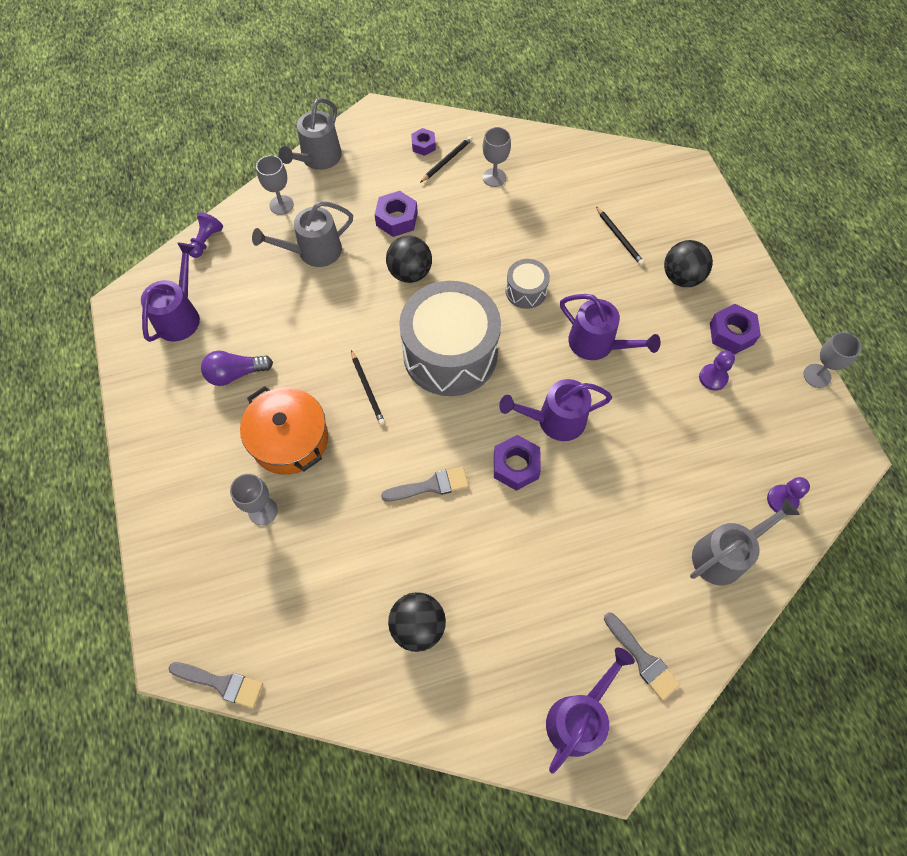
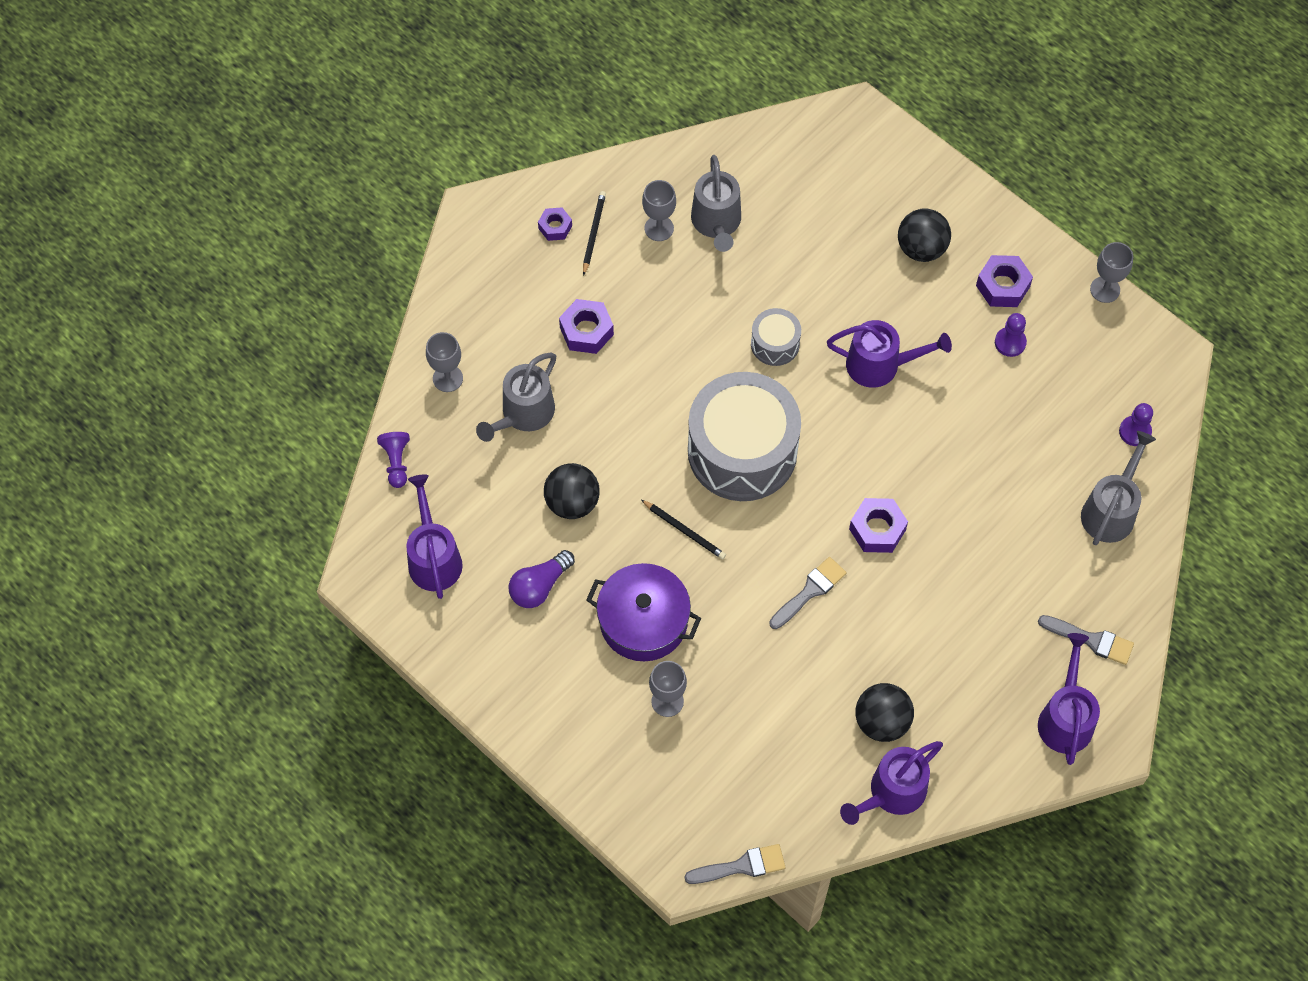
camera: 30 degrees left, 0 degrees up
orange pot [240,386,328,475] -> purple pot [586,563,701,661]
grey watering can [279,98,342,170] -> grey watering can moved to [691,155,741,252]
black ball [386,236,432,283] -> black ball moved to [544,463,600,519]
purple watering can [499,379,612,441] -> purple watering can moved to [840,741,943,825]
black pencil [596,207,644,265] -> none

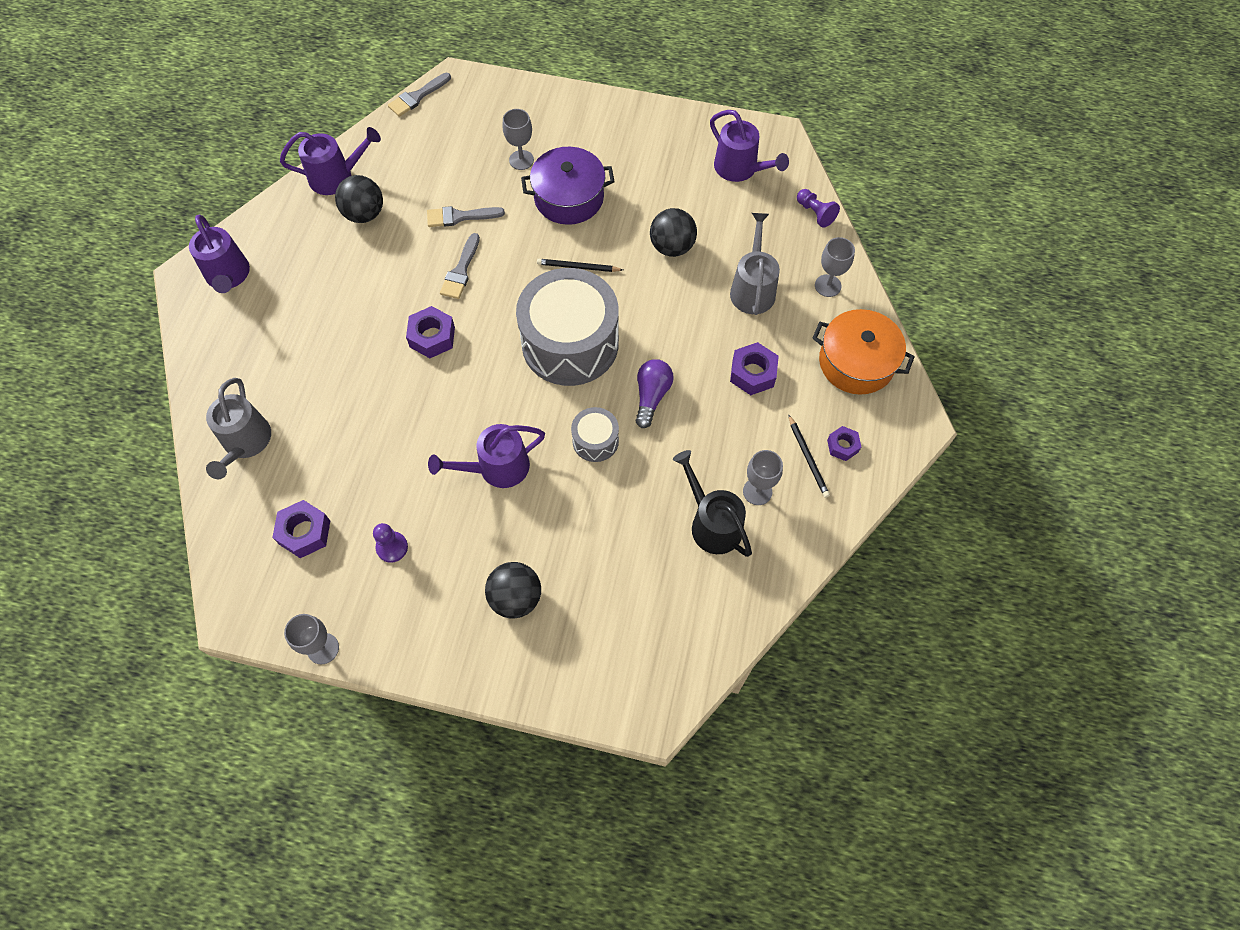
camera: 150 degrees right, 0 degrees up
purple light bulb [508,550,575,608] -> purple light bulb moved to [636,359,674,428]
grey watering can [691,155,741,252] -> black watering can [673,450,752,557]
purple watering can [840,741,943,825] -> purple watering can turned 60 degrees clockwise [280,127,381,195]
purple nut [976,255,1033,307] -> purple nut moved to [272,500,330,558]
grey brush [1038,615,1134,665] -> grey brush moved to [427,206,505,227]
purple pawn [1119,403,1153,446] -> none
none -> orange pot [812,309,915,395]

